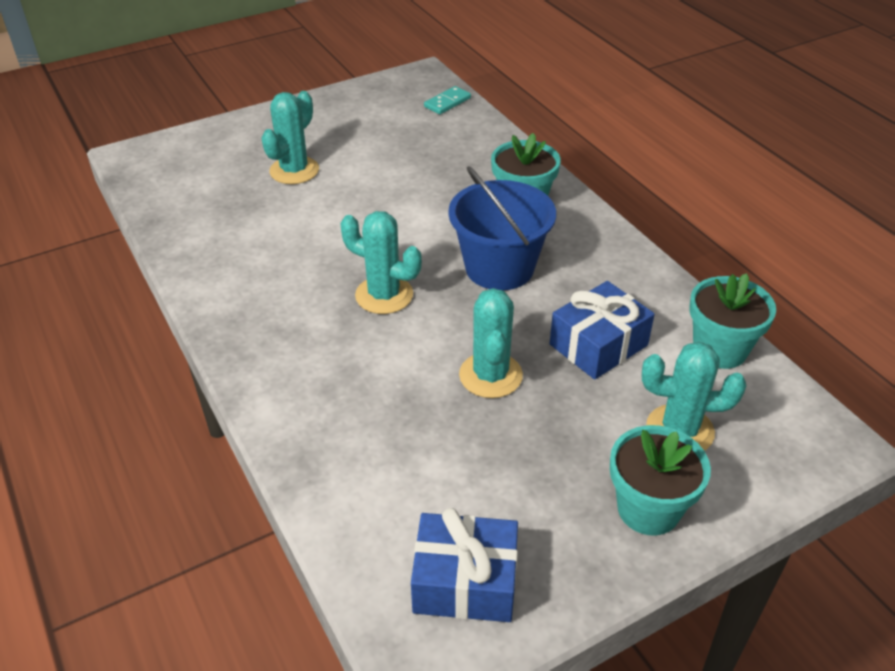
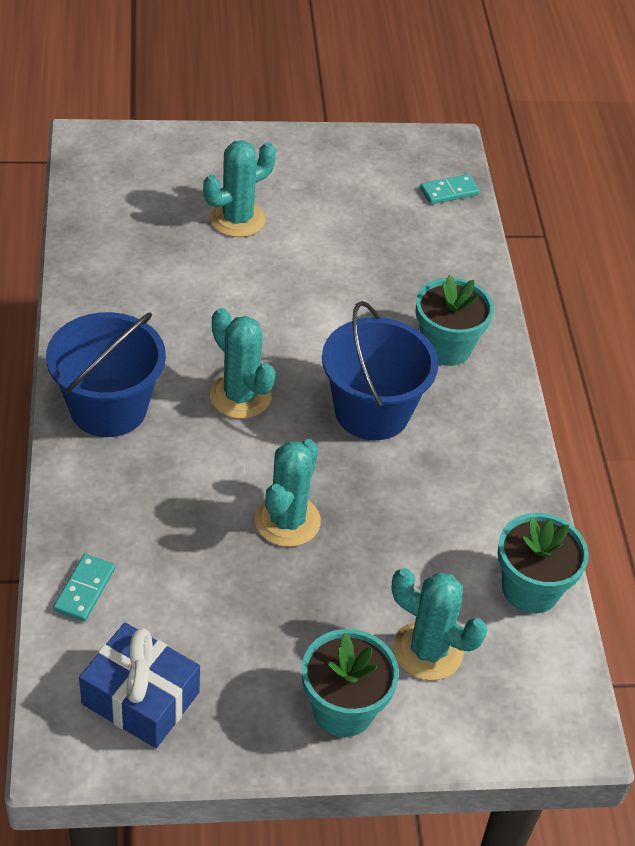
camera: 20 degrees right, 5 degrees up
blue gift [550,281,655,380] -> none
none -> blue bucket [46,312,166,437]
none -> turquoise domino [53,554,115,622]

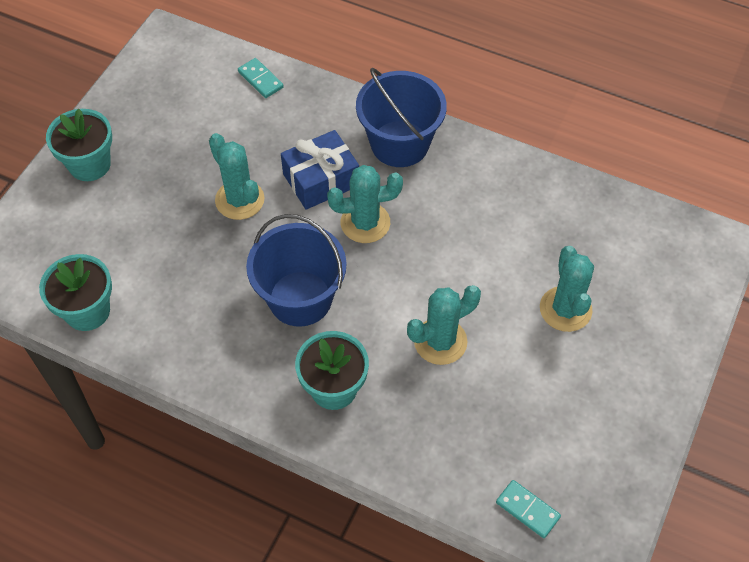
camera: 125 degrees right, 10 degrees up
blue gift [79,623,200,748] -> blue gift moved to [281,130,359,210]
turquoise cactus [392,568,487,681] -> turquoise cactus moved to [407,285,481,365]
turquoise domino [420,174,480,204] -> turquoise domino turned 60 degrees counterclockwise [496,480,561,538]

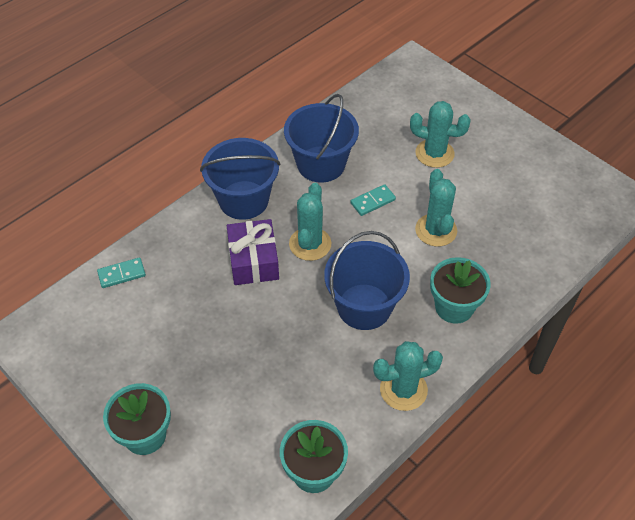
camera: 70 degrees left, 5 degrees down
turquoise cactus [209,133,264,220] -> turquoise cactus moved to [373,341,443,411]
blue gift [281,130,359,210] -> purple gift [227,219,279,285]
turquoise domino [496,480,561,538] -> turquoise domino moved to [350,184,396,216]
none -> blue bucket [284,94,359,183]

